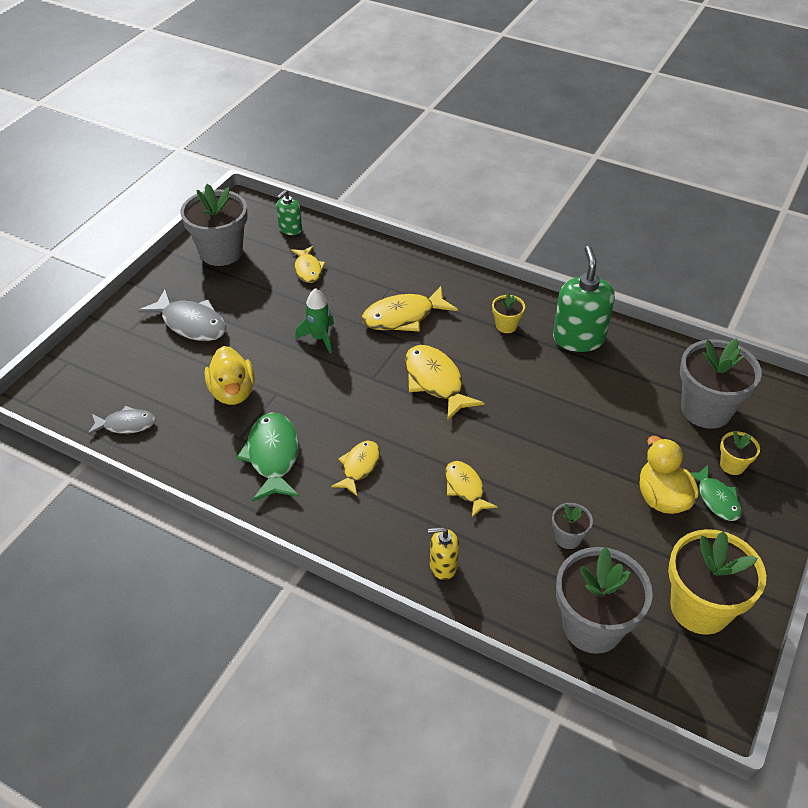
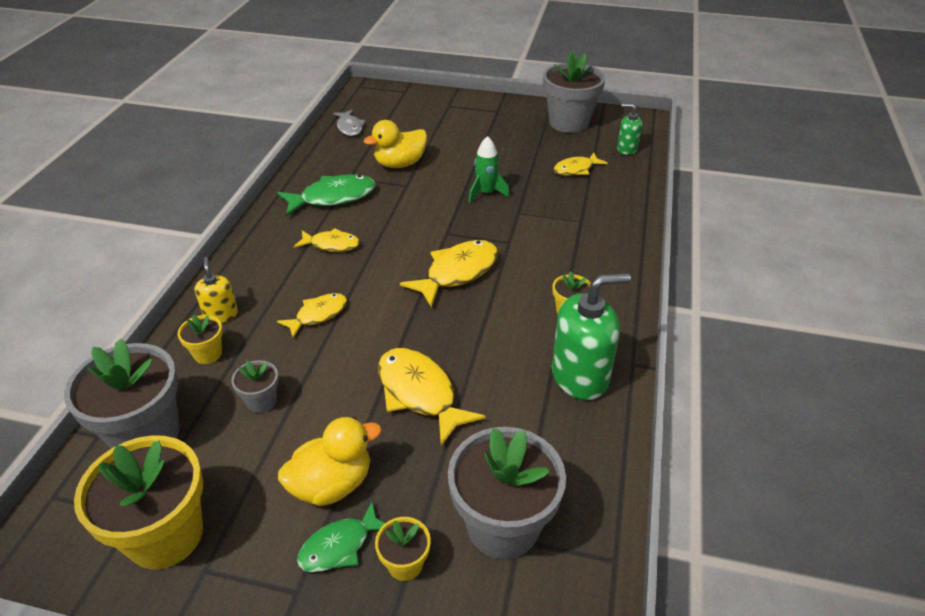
camera: 75 degrees right, 5 degrees down
grey fish [138,289,226,341] -> none
yellow fish [362,286,458,331] -> yellow fish moved to [378,348,485,446]
none -> yellow flower pot [178,315,223,364]

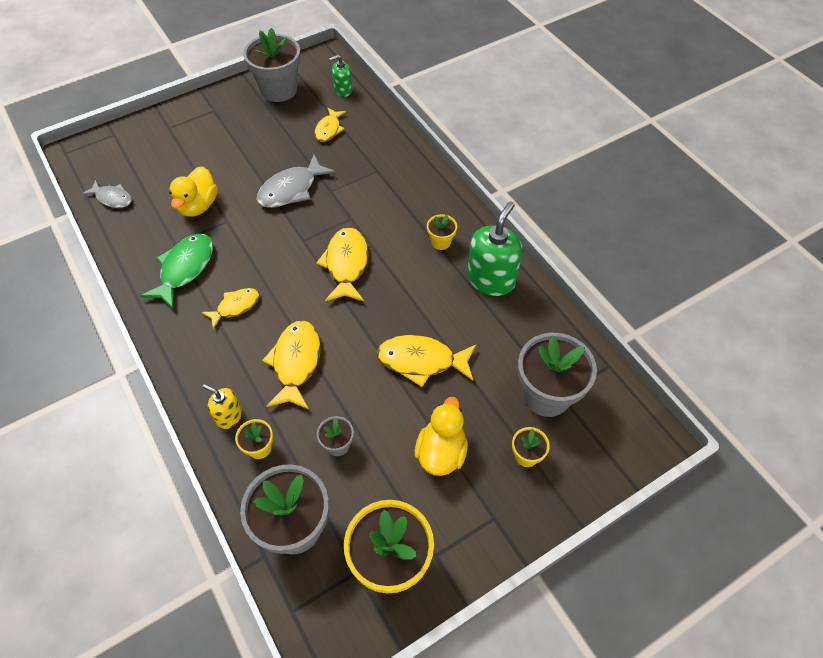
camera: 45 degrees left, 15 degrees up
yellow fish [277,293,347,338] -> yellow fish [262,320,321,409], size x1.61
green fish [297,502,385,572] -> none
green rocket [468,136,510,203] -> grey fish [257,154,336,208]

